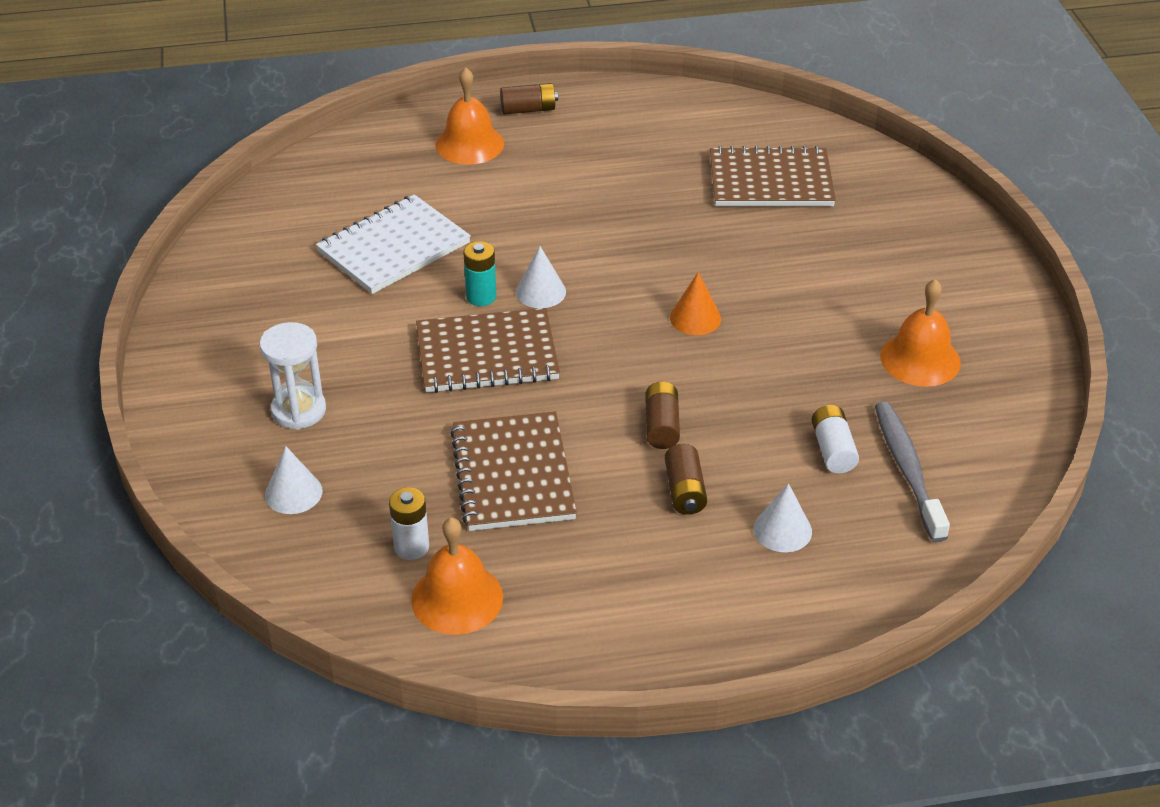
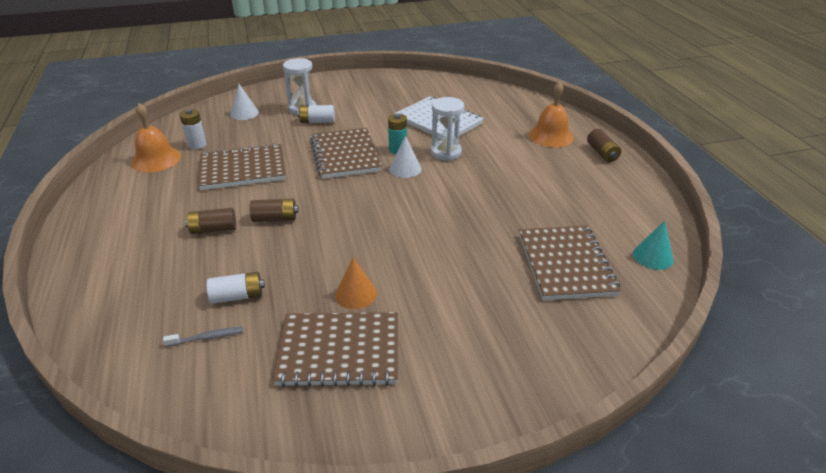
camera: 85 degrees right, 5 degrees down
orange cone [670,272,721,335] -> orange cone moved to [335,258,377,309]
white cone [754,483,812,552] -> none
grey toothbrush [875,402,950,542] -> grey toothbrush [163,327,243,347], size x0.50
orange bell [880,279,961,387] -> brown notebook [272,312,398,387]
none -> white battery [297,105,335,123]
none -> white hourglass [431,97,464,161]
none -> turquoise cone [633,221,673,270]

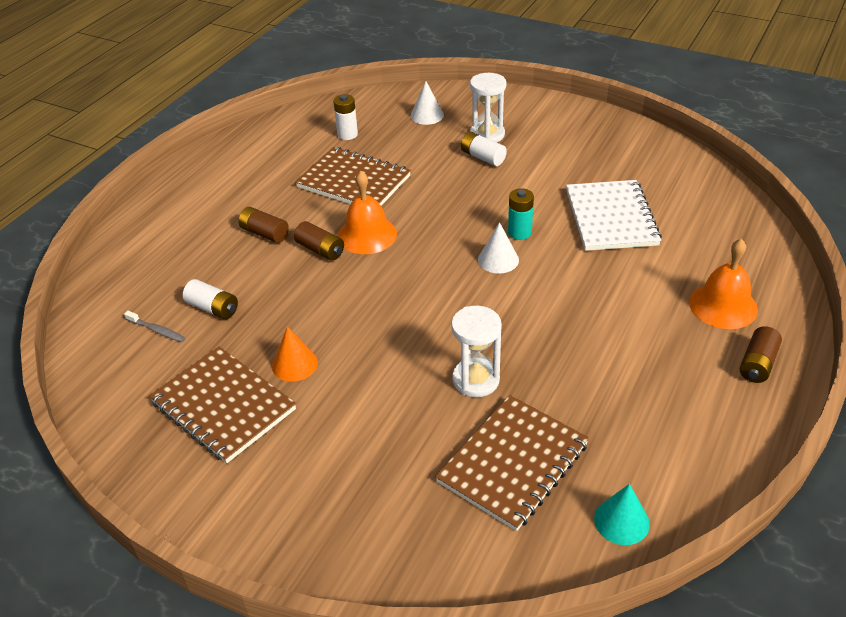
camera: 45 degrees right, 5 degrees up
orange bell [131,103,181,173] -> orange bell moved to [338,171,397,254]
brown notebook [310,128,382,179] -> none
white hourglass [431,97,464,161] -> white hourglass moved to [451,306,502,397]

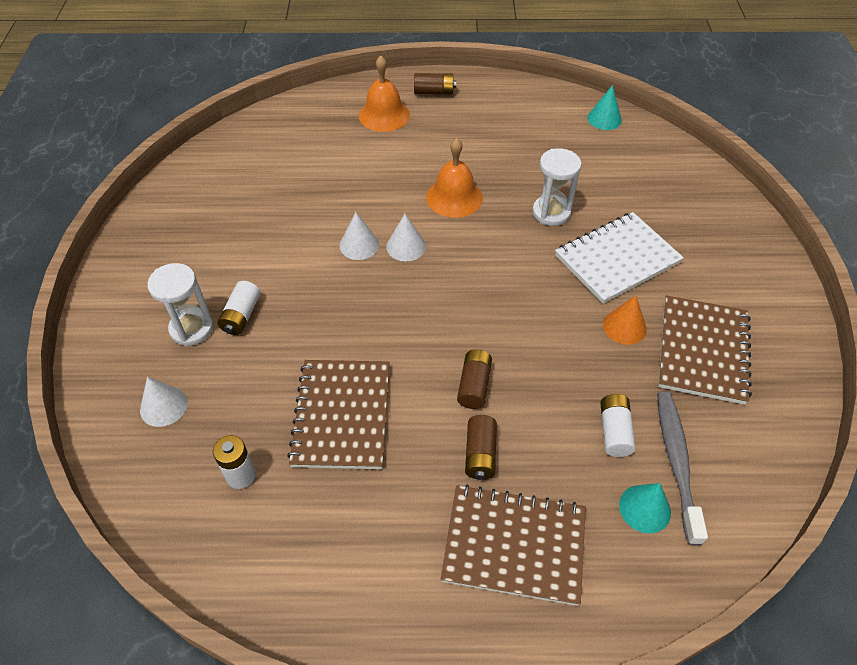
camera: 120 degrees left, 10 degrees up
grey toothbrush [124,311,185,342] -> grey toothbrush [657,392,708,545], size x2.01
orange bell [338,171,397,254] -> orange bell moved to [426,138,483,218]
brown notebook [435,395,589,531] -> brown notebook moved to [441,484,586,606]
turquoise battery [508,188,534,240] -> white cone [340,212,379,260]
white notebook [566,180,662,251] -> white notebook moved to [555,212,684,304]
none -> turquoise cone [619,483,671,533]

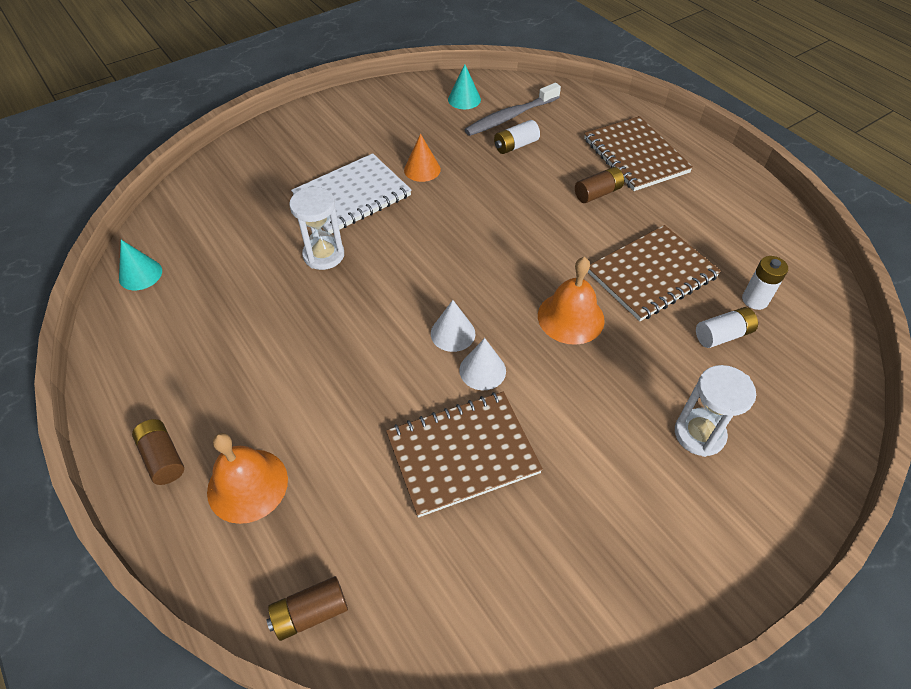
camera: 125 degrees left, 0 degrees up
white cone [140,377,188,427] -> none
white battery [217,281,260,335] -> white battery moved to [696,307,758,348]
orange bell [426,138,483,218] -> orange bell moved to [538,257,605,345]
brown battery [457,349,492,409] -> brown battery moved to [267,576,348,641]
white notebook [555,212,684,304] -> white notebook turned 60 degrees counterclockwise [291,153,411,234]
turquoise cone [619,483,671,533] -> turquoise cone moved to [448,64,481,109]
brown notebook [658,295,752,405] -> brown notebook moved to [386,392,543,518]

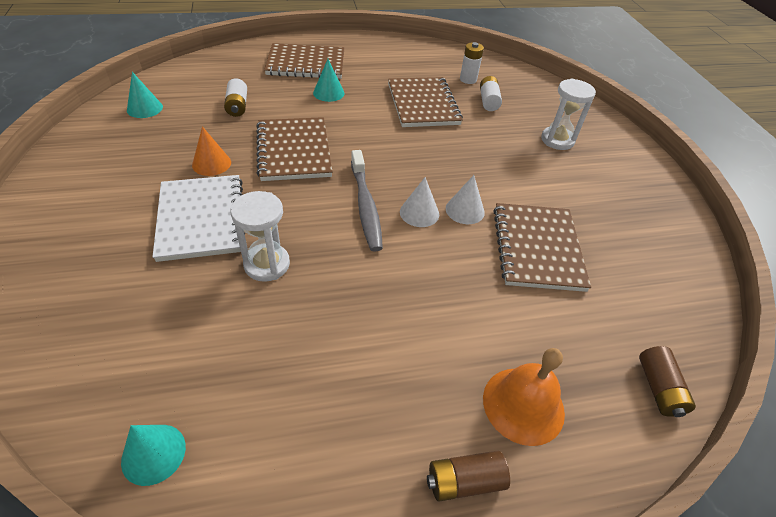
camera: 70 degrees left, 5 degrees down
grey toothbrush [464,83,561,136] -> grey toothbrush moved to [351,150,383,252]
orange bell [538,257,605,345] -> none
brown battery [575,167,624,203] -> turquoise cone [313,59,345,102]
none -> brown notebook [256,117,333,181]

